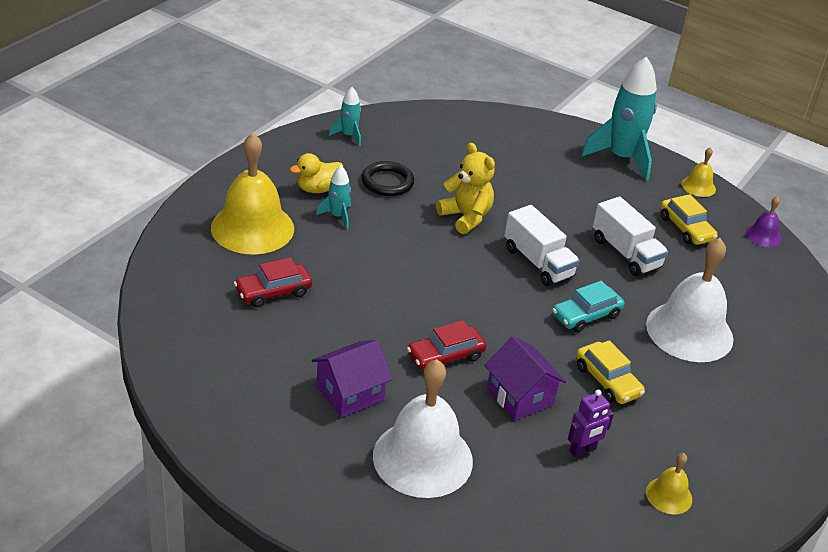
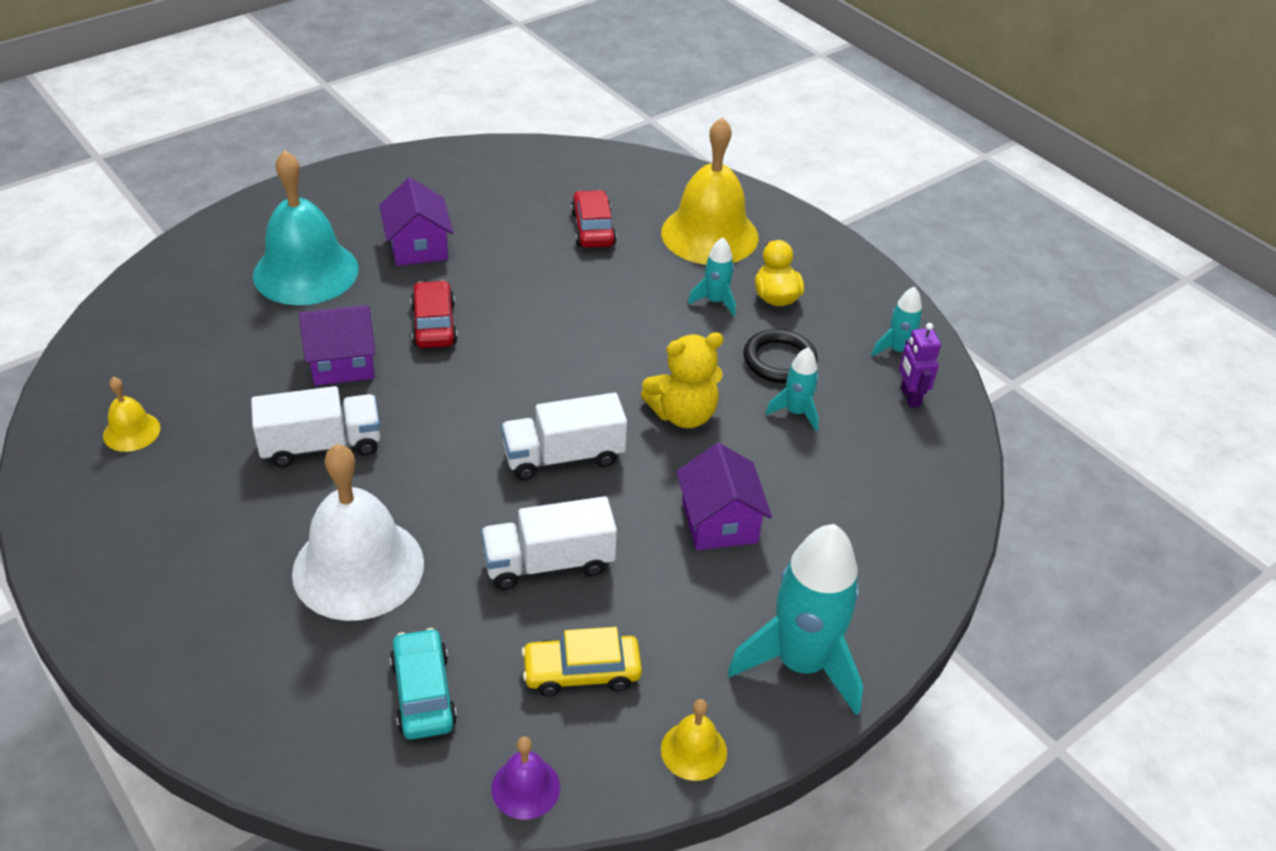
camera: 110 degrees right, 5 degrees up
white bell [373,359,473,498] -> turquoise bell [253,150,359,305]
turquoise car [552,281,624,332] -> turquoise car moved to [390,628,457,740]
purple robot [568,390,614,457] -> purple robot moved to [899,323,941,408]
yellow car [576,340,645,404] -> white truck [251,386,380,467]
none -> purple house [676,443,772,550]
none -> turquoise rocket [766,348,819,431]

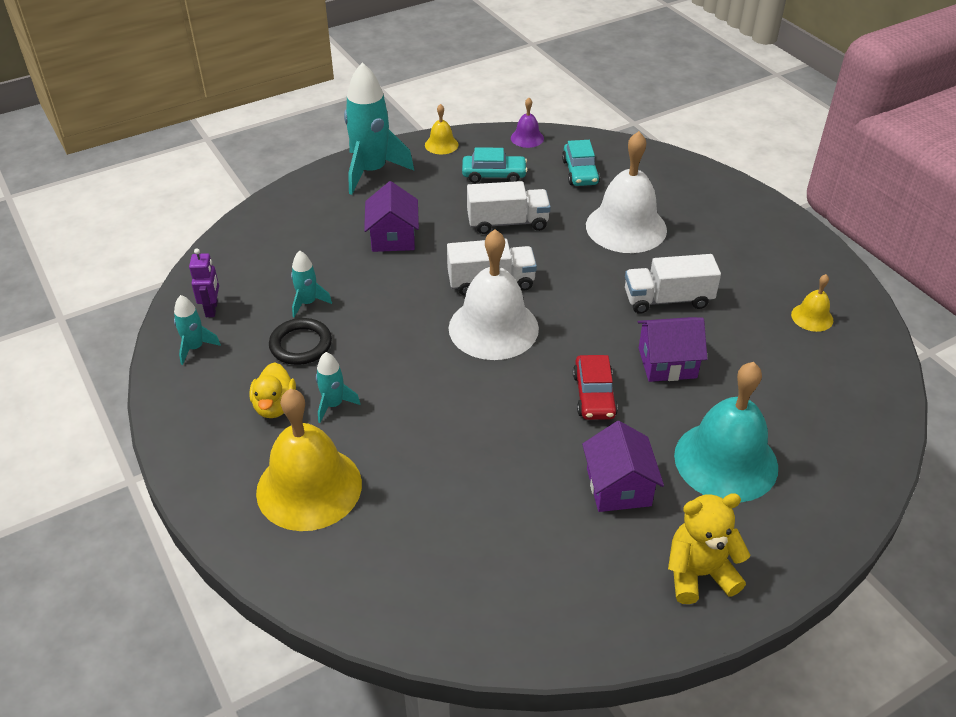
camera: 170 degrees left, 0 degrees up
yellow car [521,627,642,697] -> turquoise car [462,147,527,183]
red car [571,190,617,248] -> none
yellow teddy bear [641,332,724,428] -> yellow teddy bear moved to [668,493,751,604]
none -> white bell [449,229,539,360]

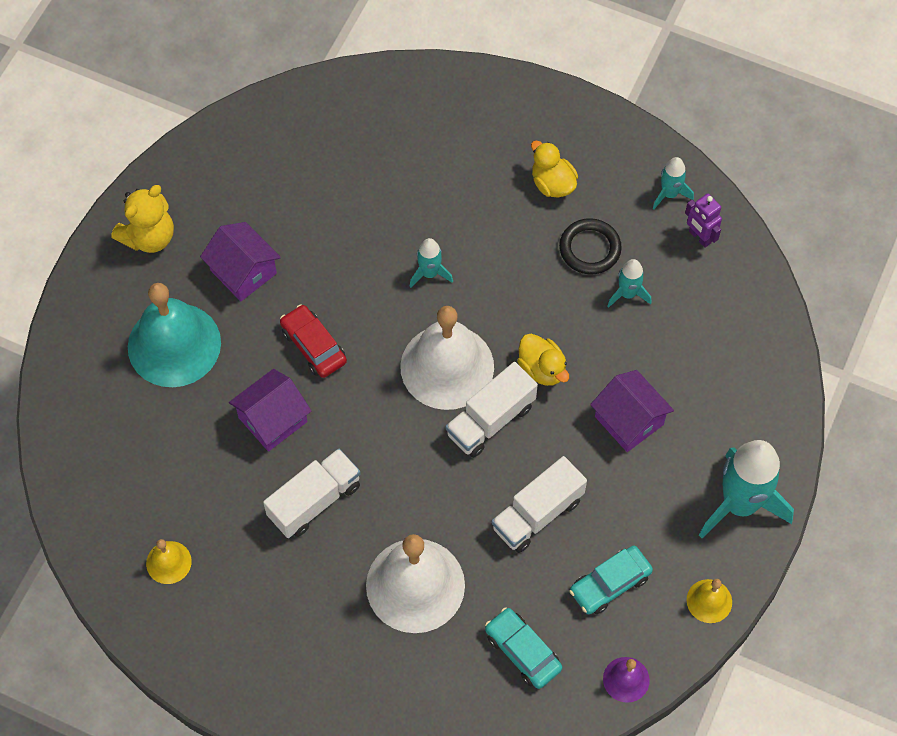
camera: 145 degrees right, 20 degrees up
yellow bell [256,389,362,531] -> none
turquoise rocket [316,352,360,423] -> turquoise rocket moved to [409,238,453,288]
none -> yellow duck [517,334,569,386]

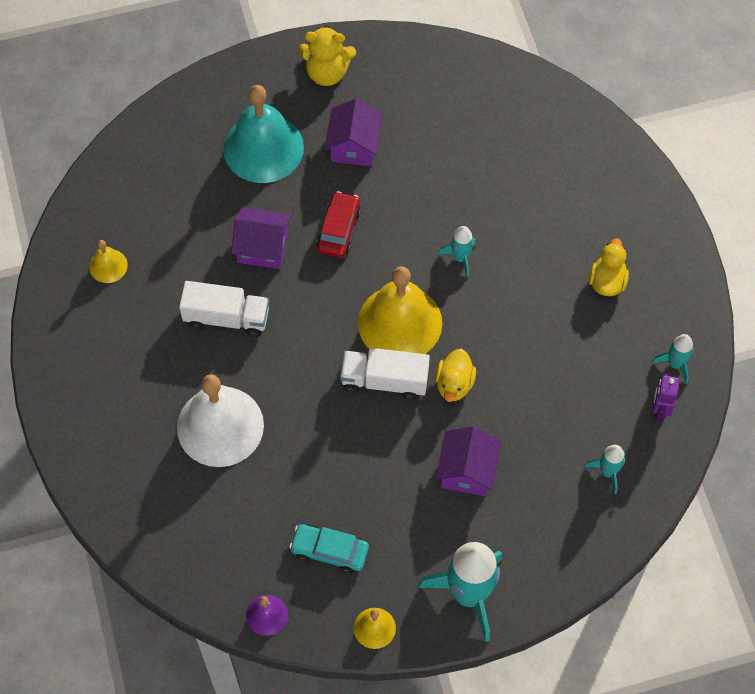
camera: 50 degrees right, 0 degrees up
white bell [400,306,494,410] -> yellow bell [358,266,442,354]
turquoise car [485,608,562,689] -> none
white truck [492,456,587,553] -> none
black ring [559,218,622,275] -> none
turquoise rocket [607,259,651,308] -> turquoise rocket moved to [585,445,625,494]

